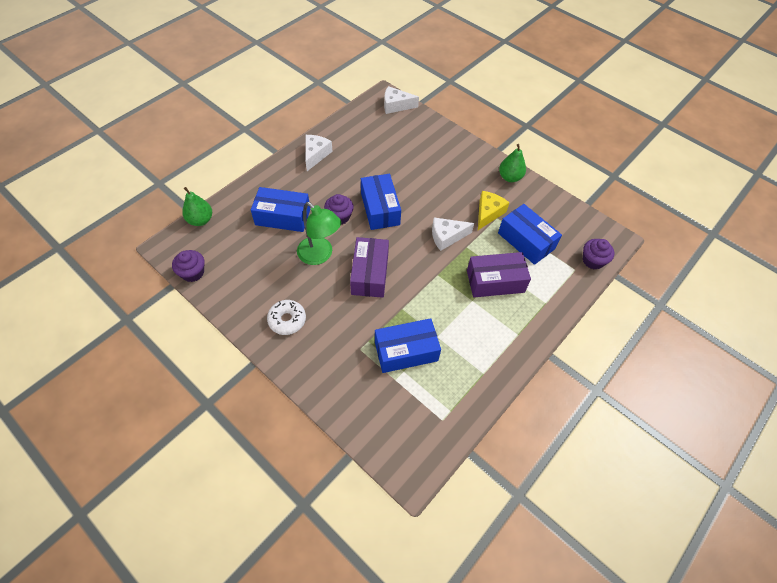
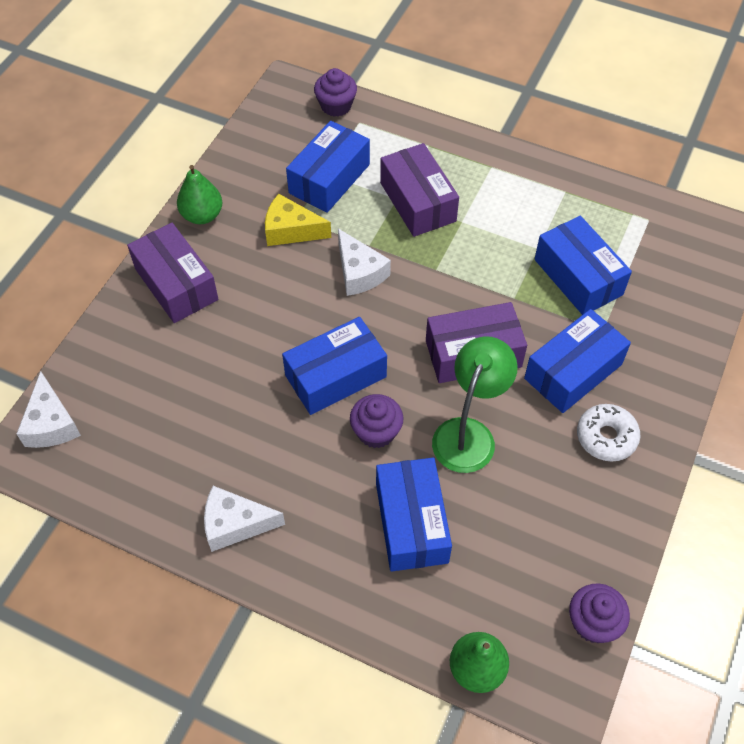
camera: 105 degrees left, 0 degrees up
none -> purple box [127,223,218,323]
none -> blue box [524,309,631,413]

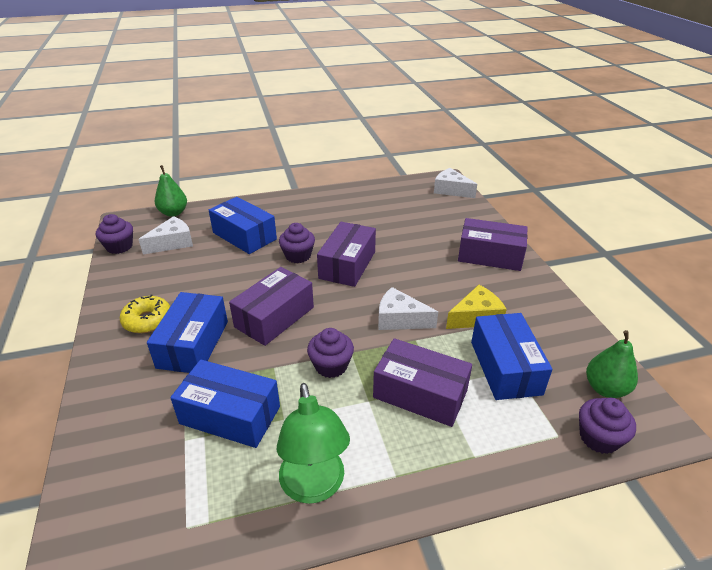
camera: 140 degrees right, 20 degrees down
green pear [177,165,222,224] -> green pear moved to [586,330,638,398]
white cheese [204,486,285,552] -> white cheese moved to [139,216,193,254]
blue box [282,317,387,415] -> purple box [317,222,376,287]
green lamp [432,336,518,473] -> green lamp moved to [277,383,350,504]
white donut [577,404,640,462] -> yellow donut [120,294,170,333]
none -> purple cupcake [307,328,354,378]

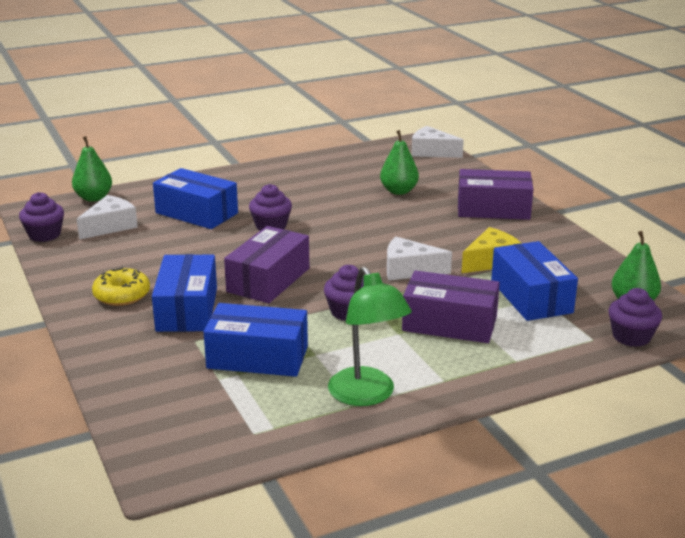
camera: 10 degrees left, 10 degrees down
purple box [317,222,376,287] -> none
none -> green pear [380,130,419,195]

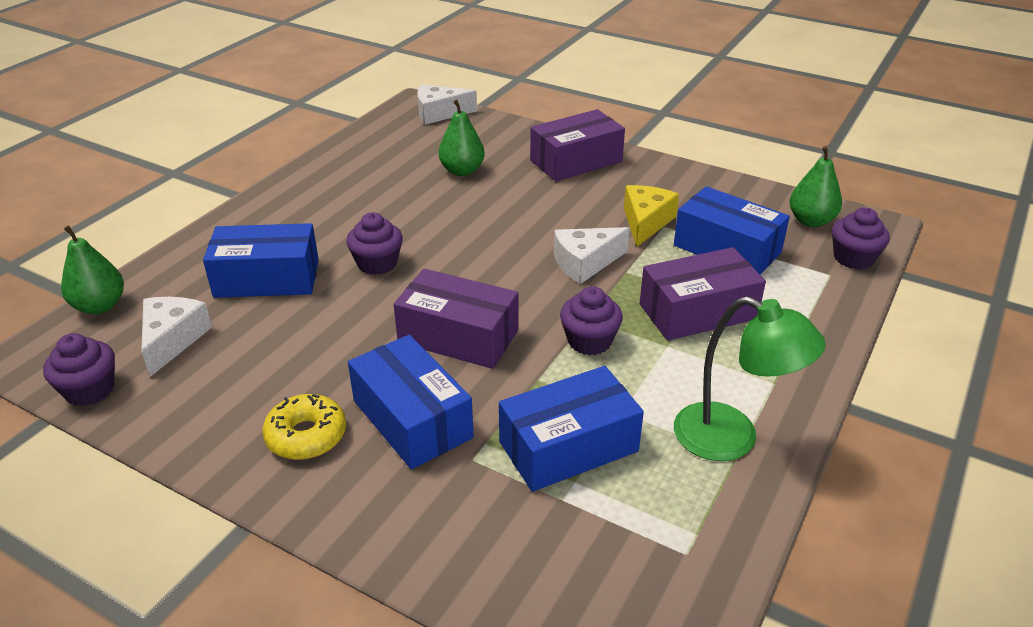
camera: 35 degrees left, 10 degrees up
purple box [224,226,309,303] -> purple box turned 60 degrees counterclockwise [394,269,518,369]

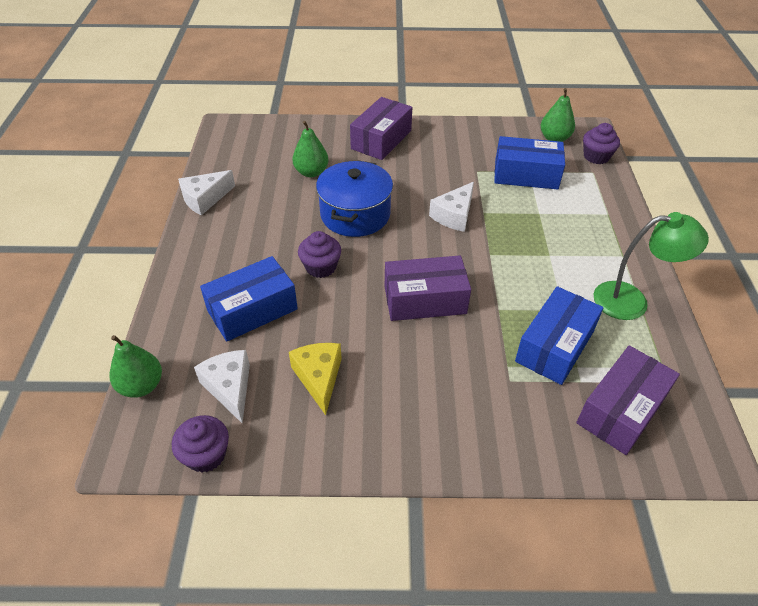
camera: 30 degrees left, 10 degrees up
yellow donut [262,394,346,460] -> none
blue box [348,335,474,469] -> none
white cheese [417,84,477,125] -> white cheese moved to [178,170,235,215]
purple cupcake [560,286,623,355] -> none
yellow cheese [624,185,679,247] -> yellow cheese moved to [289,343,342,415]
purple box [640,247,766,341] -> purple box moved to [576,345,680,455]
none -> blue pot [316,161,393,237]

